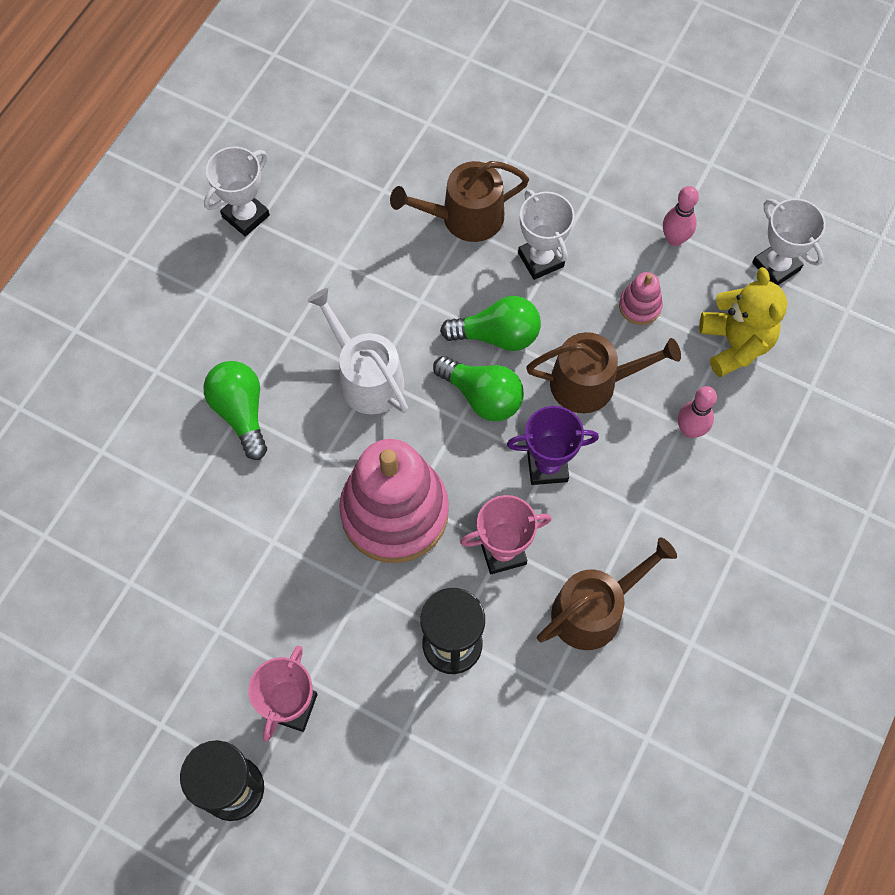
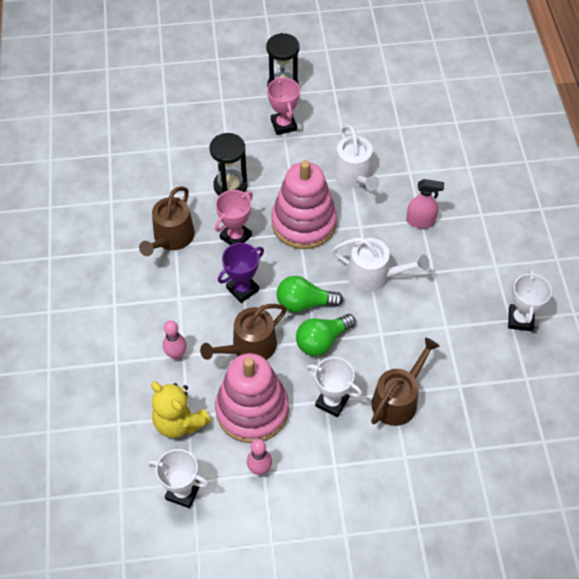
camera: 145 degrees right, 10 degrees down
green light bulb [204,361,267,460] -> pink spray bottle [406,179,444,228]
pink stacking toy [619,272,663,325] -> pink stacking toy [215,353,289,443], size x2.37
none -> white watering can [333,125,380,191]

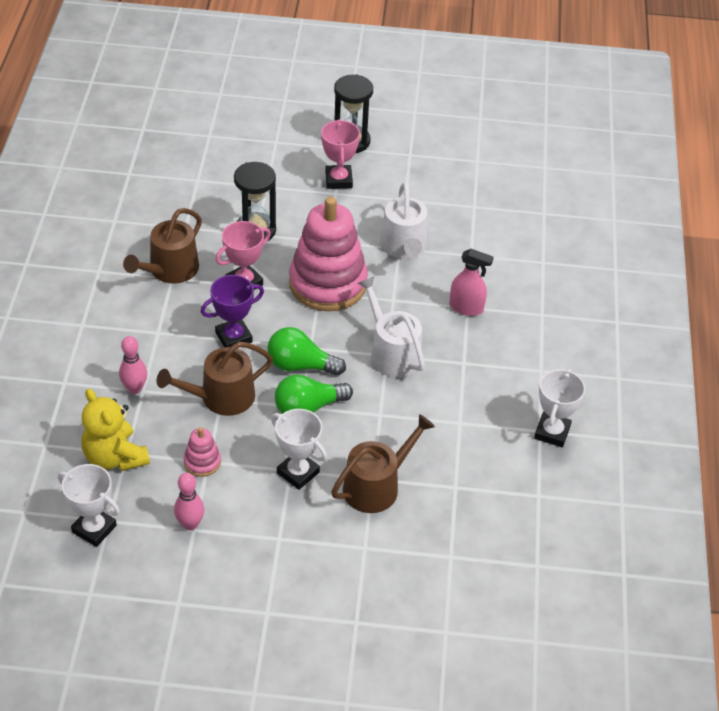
camera: 10 degrees right, 10 degrees down
pink stacking toy [215,353,289,443] -> pink stacking toy [184,427,221,477], size x0.42
white watering can [332,237,429,292] -> white watering can turned 150 degrees counterclockwise [358,277,425,378]

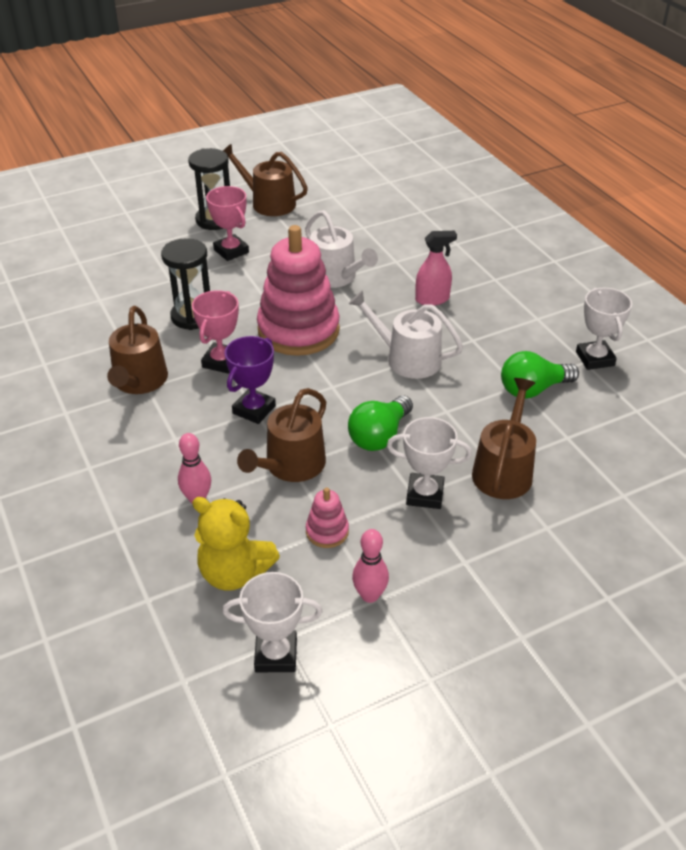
camera: 30 degrees left, 5 degrees down
green light bulb [267,327,346,376] -> green light bulb moved to [501,351,579,398]
none -> brown watering can [223,144,308,216]

